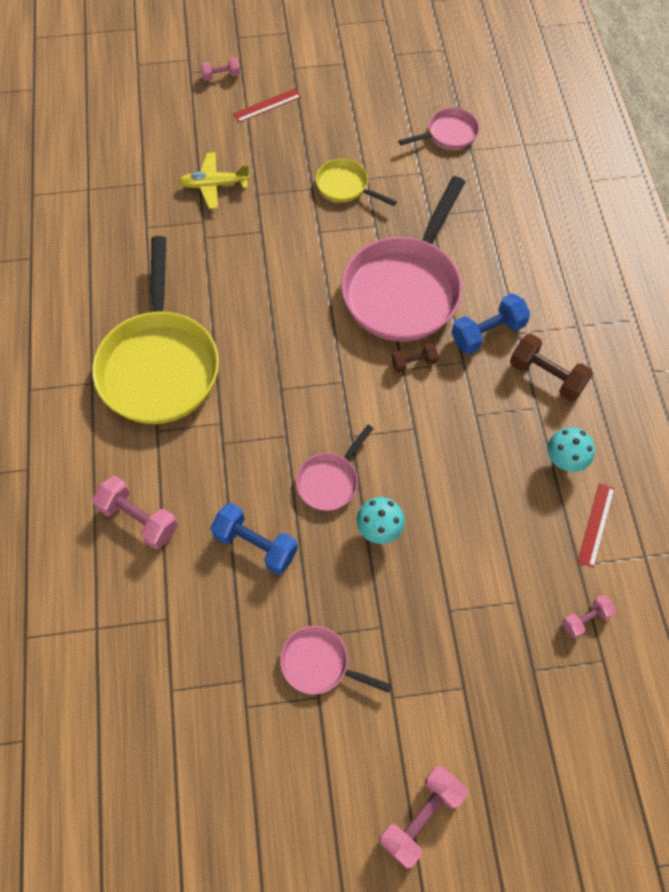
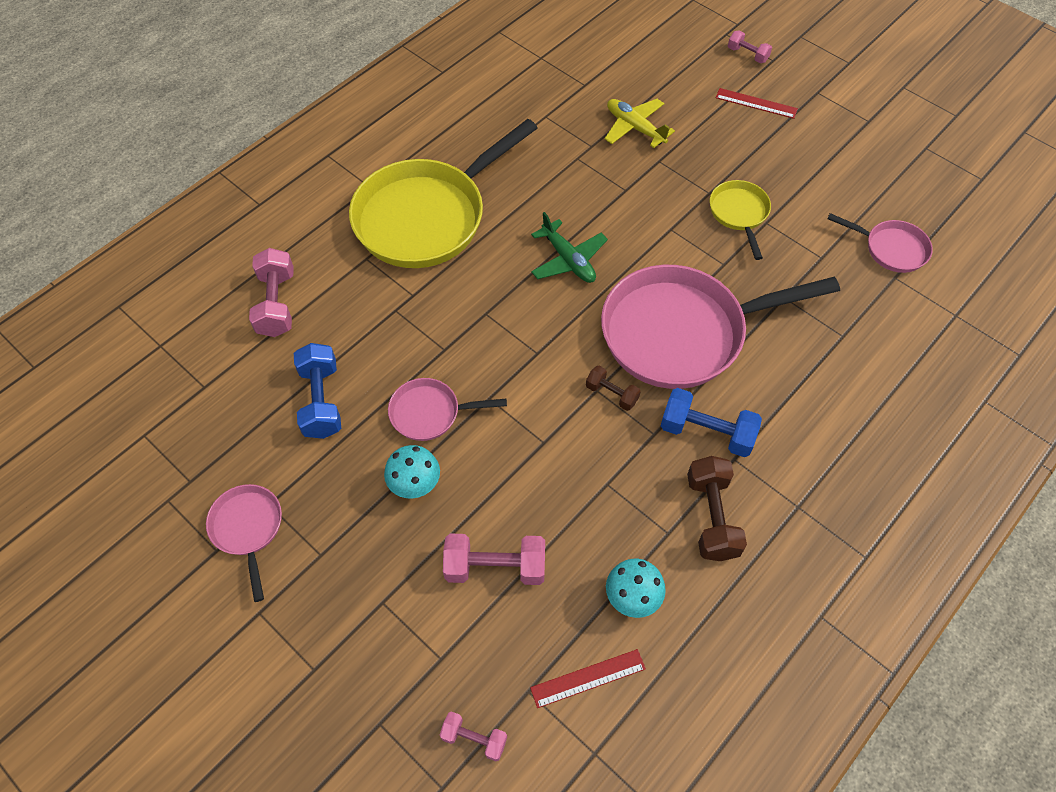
camera: 50 degrees right, 5 degrees down
pink dumbbell [379,766,468,868] -> pink dumbbell moved to [443,534,545,585]
none -> green plane [531,212,608,283]

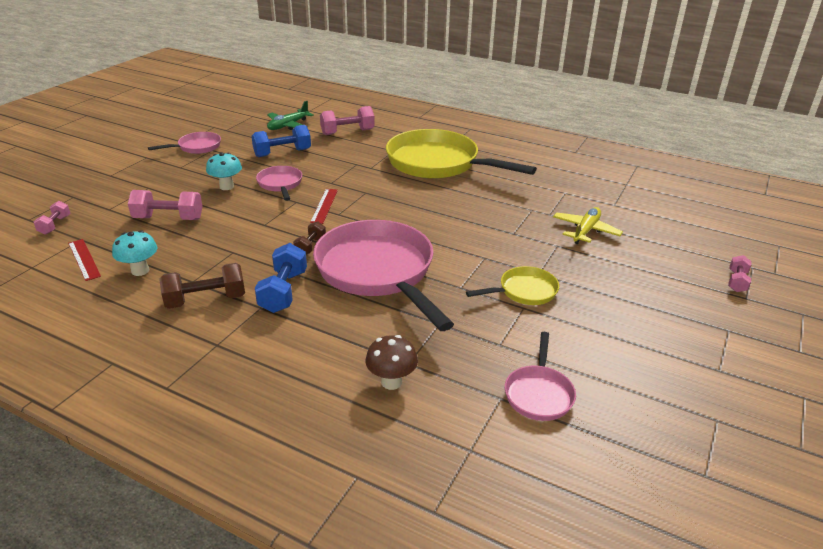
camera: 75 degrees right, 25 degrees down
pink dumbbell [443,534,545,585] -> pink dumbbell turned 75 degrees counterclockwise [128,190,203,220]
green plane [531,212,608,283] -> green plane moved to [267,101,314,130]
red ruler [716,88,798,119] -> red ruler moved to [310,189,338,224]
none -> brown mushroom [365,335,418,390]

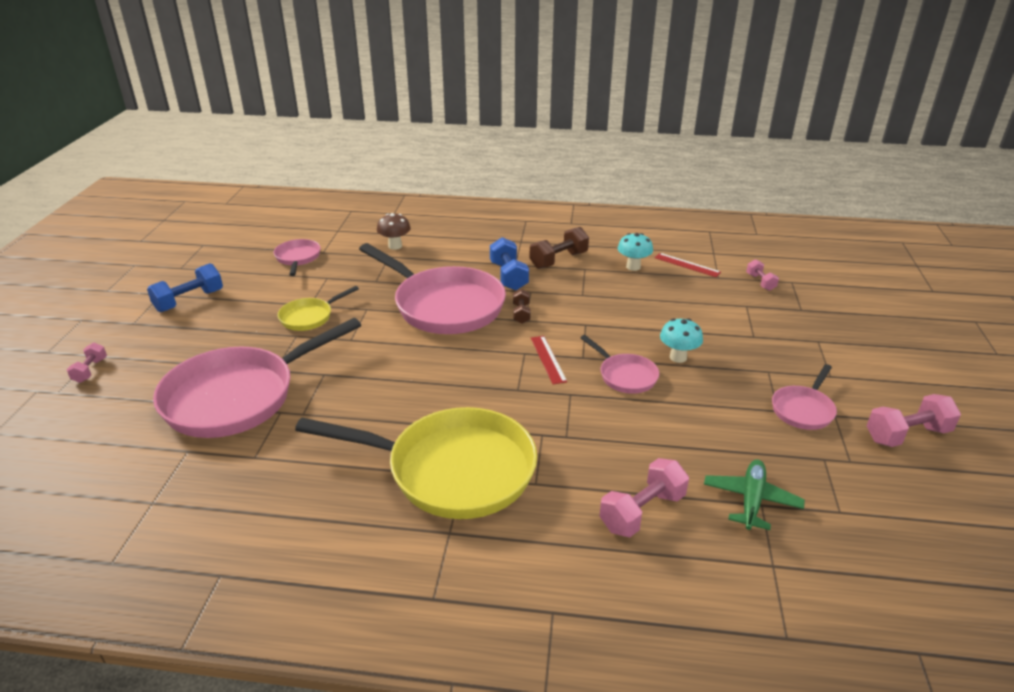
camera: 160 degrees right, 0 degrees up
pink dumbbell [128,190,203,220] -> pink dumbbell moved to [867,394,961,447]
blue dumbbell [252,125,311,157] -> blue dumbbell moved to [147,263,223,312]
yellow plane [553,207,623,244] -> pink pan [153,318,361,438]

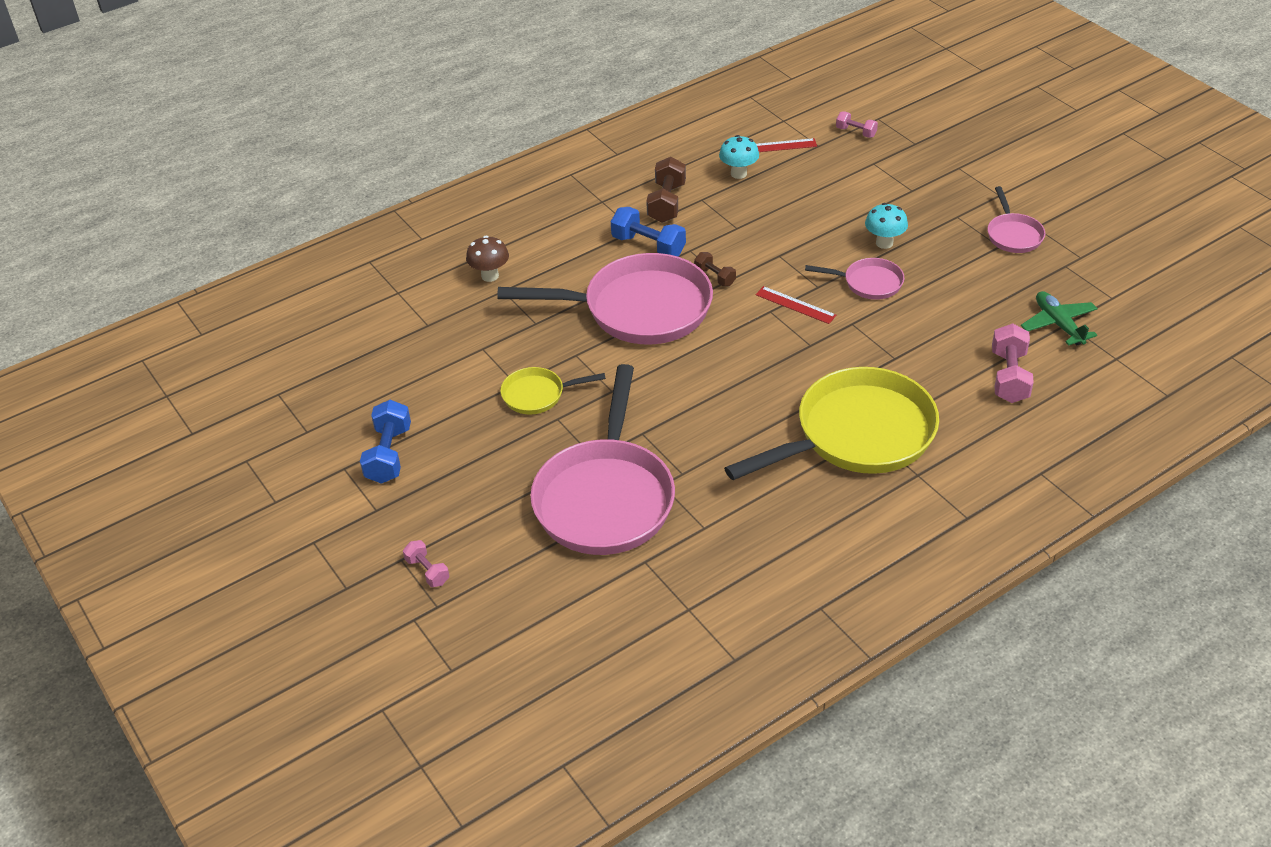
camera: 40 degrees left, 10 degrees up
pink pan [274,239,321,276] -> none
yellow pan [278,286,359,331] -> yellow pan turned 75 degrees clockwise [501,367,606,415]
pink dumbbell [867,394,961,447] -> none

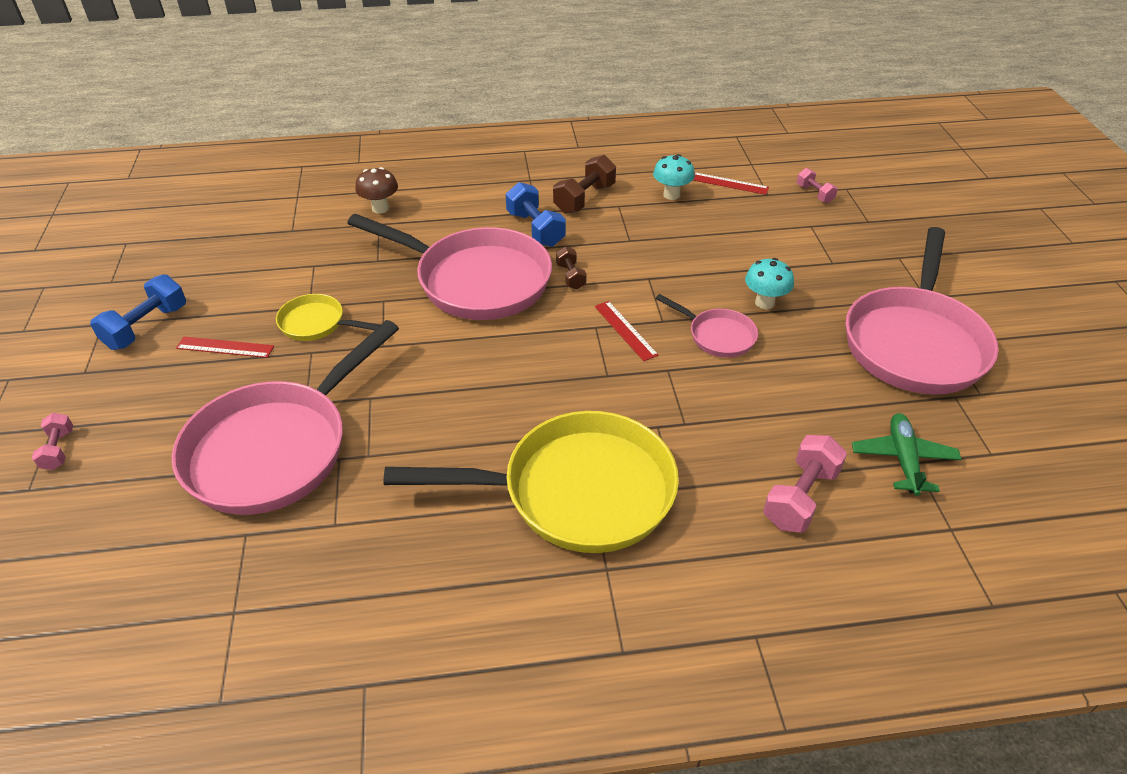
camera: 25 degrees right, 0 degrees up
pink pan [988,186,1045,253] -> pink pan [846,227,998,394], size x2.14
none -> red ruler [176,336,274,358]

